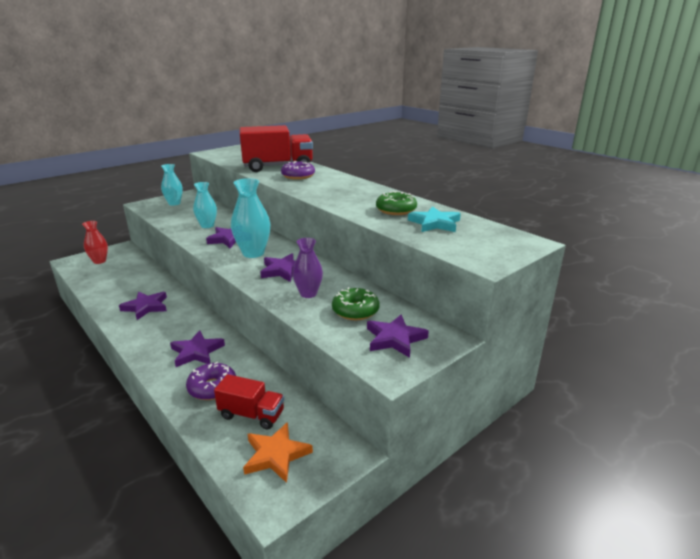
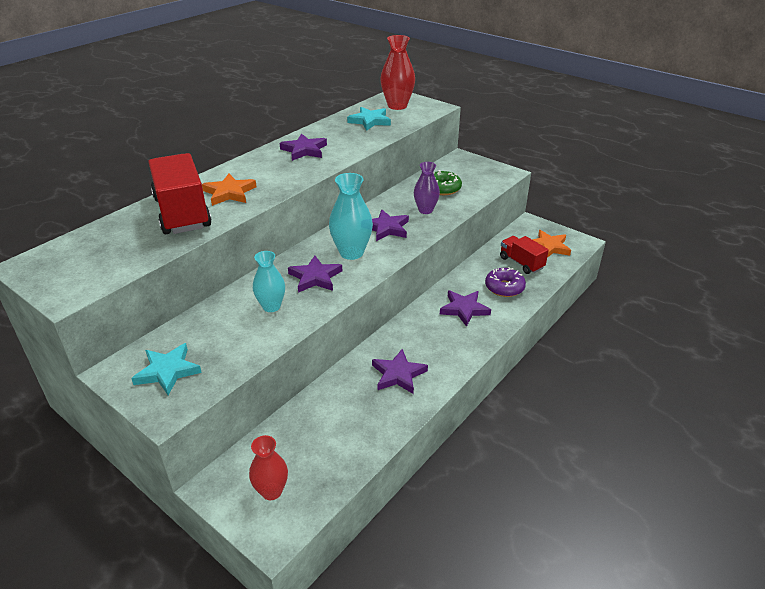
camera: 100 degrees left, 10 degrees up
turquoise vase [161,164,183,206] -> turquoise star [131,343,202,396]
red truck [214,374,284,429] -> red truck turned 45 degrees counterclockwise [500,236,549,274]
purple donut [281,161,315,180] -> orange star [202,174,257,206]
purple star [367,314,429,358] -> purple star moved to [280,133,327,161]
green donut [376,191,417,215] -> none
none -> red vase [380,35,415,110]

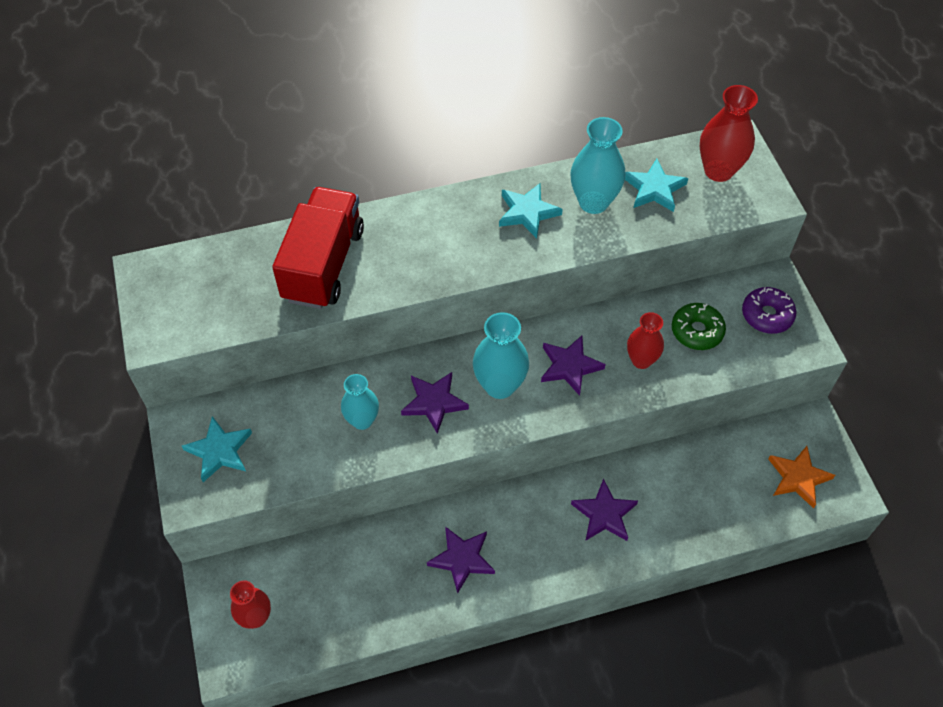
camera: 35 degrees right, 20 degrees up
orange star [202,174,257,206] -> none
purple star [280,133,327,161] -> turquoise star [499,183,563,239]
purple vase [414,162,440,214] -> red vase [627,312,664,369]
purple donut [485,267,526,297] -> purple donut moved to [742,287,796,334]
red truck [500,236,549,274] -> none
none -> turquoise vase [570,117,625,214]

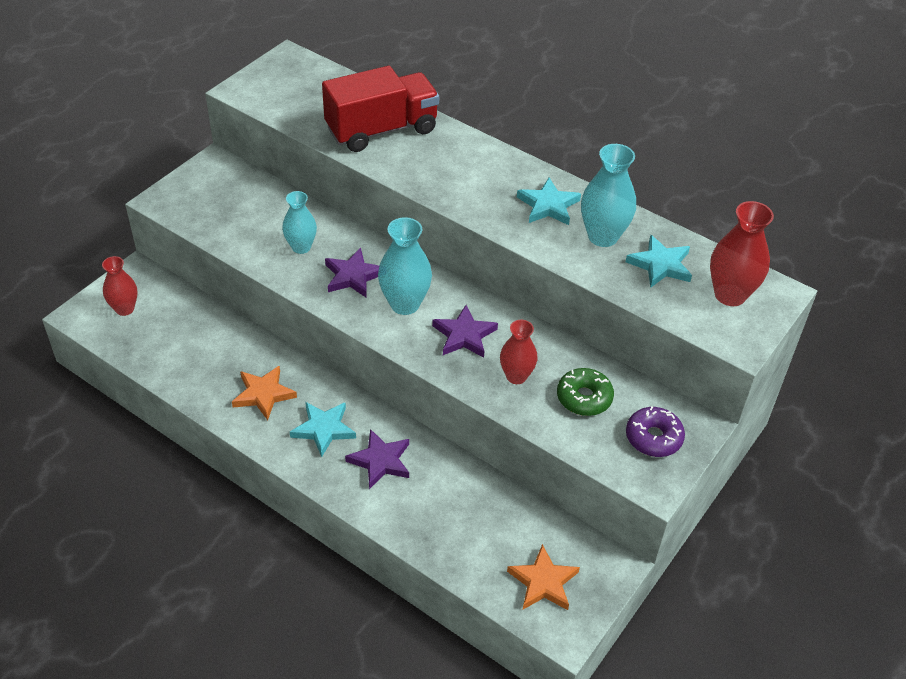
camera: 50 degrees right, 10 degrees down
turquoise star [182,416,252,482] -> turquoise star moved to [290,402,356,457]
purple star [427,526,495,594] -> orange star [232,366,297,420]

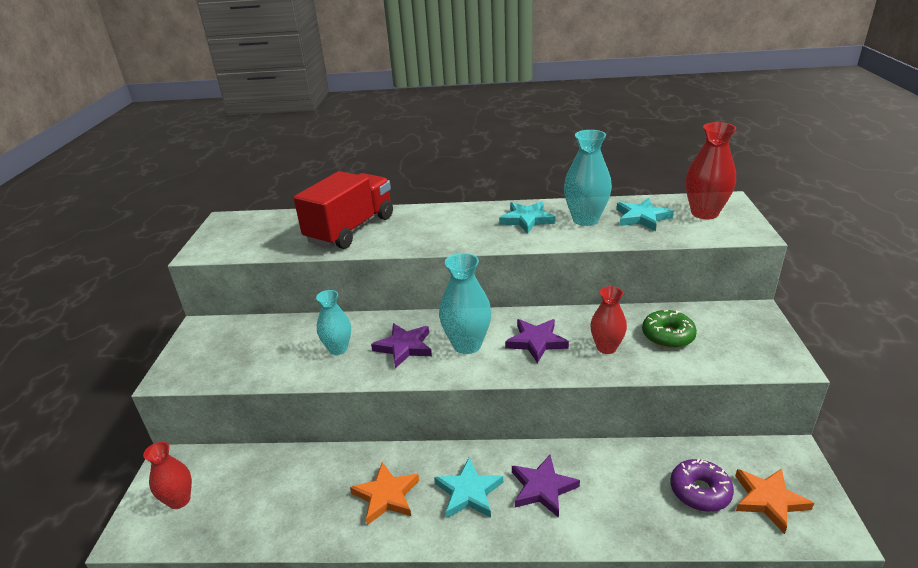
camera: 30 degrees left, 15 degrees down
purple donut [626,406,685,457] -> purple donut moved to [670,459,734,512]

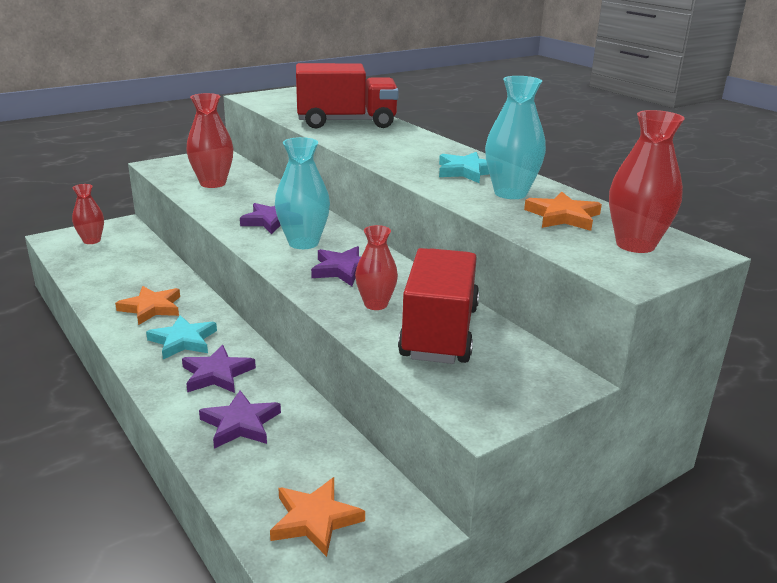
camera: 50 degrees right, 5 degrees down
turquoise vase [316,290,351,355] -> none
turquoise star [617,198,674,231] -> orange star [524,191,602,231]
green donut [642,310,697,348] -> red truck [398,248,479,364]
purple donut [670,459,734,512] -> none
none -> red vase [186,93,233,188]
none -> purple star [199,391,281,449]

